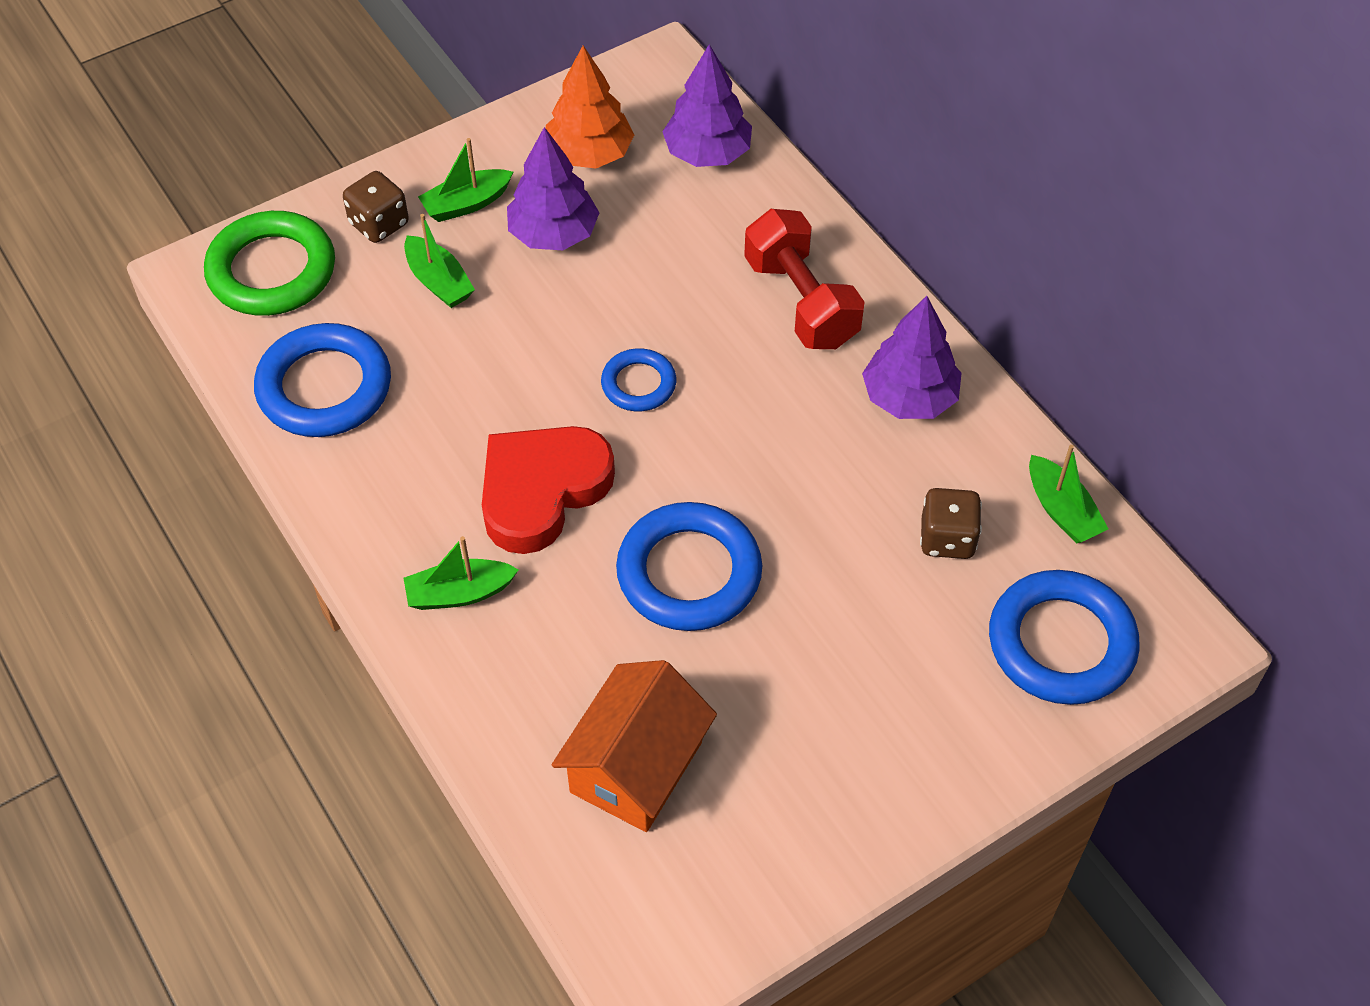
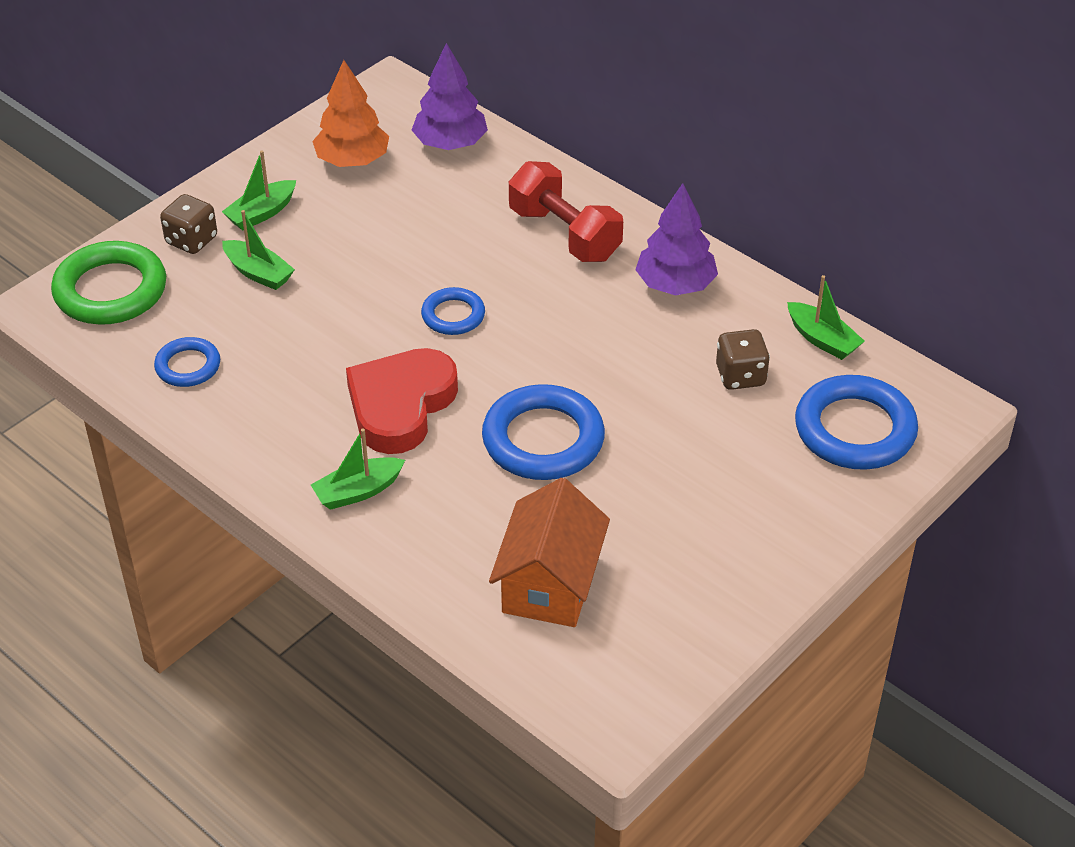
camera: 15 degrees left, 10 degrees down
blue ring [254,323,391,437] -> blue ring [154,337,220,387], size x0.56
purple tree [507,127,600,250] -> none

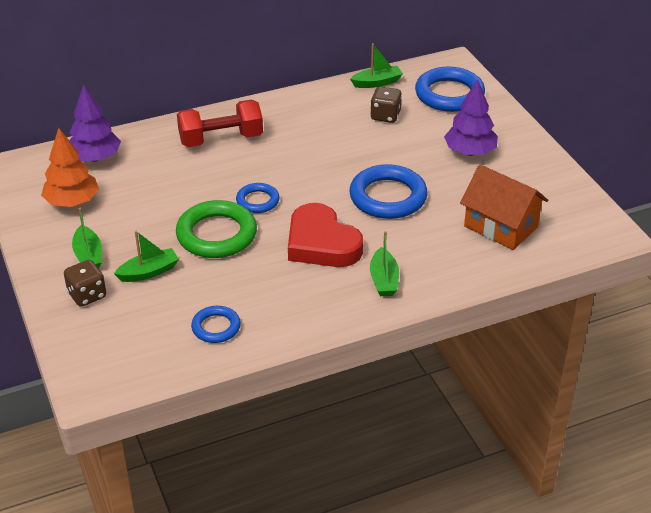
camera: 65 degrees left, 5 degrees down
green ring [51,241,166,325] -> green ring moved to [176,200,257,258]
purple tree [635,183,718,295] -> purple tree moved to [444,79,498,156]

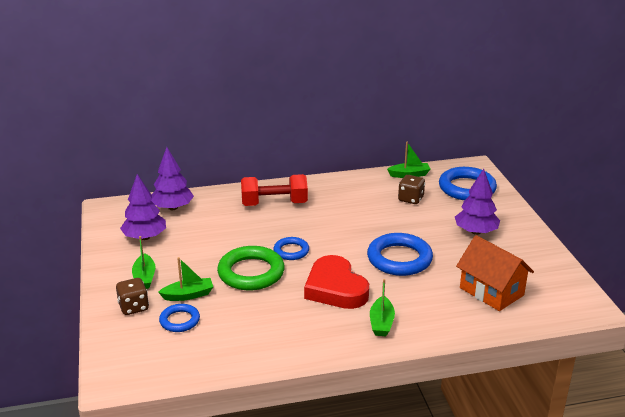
camera: 10 degrees right, 10 degrees down
orange tree [41,128,99,207] -> purple tree [120,174,166,240]
blue ring [191,306,241,343] -> blue ring moved to [159,304,200,332]

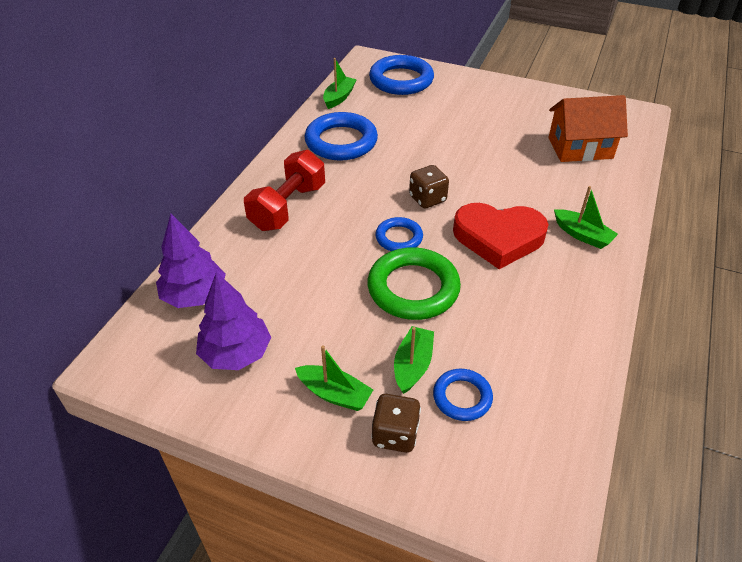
camera: 55 degrees left, 15 degrees up
blue ring [367,233,433,276] -> blue ring moved to [305,112,378,161]
brown dice [398,175,425,204] -> brown dice moved to [409,165,449,209]
purple tree [455,169,500,235] -> none

